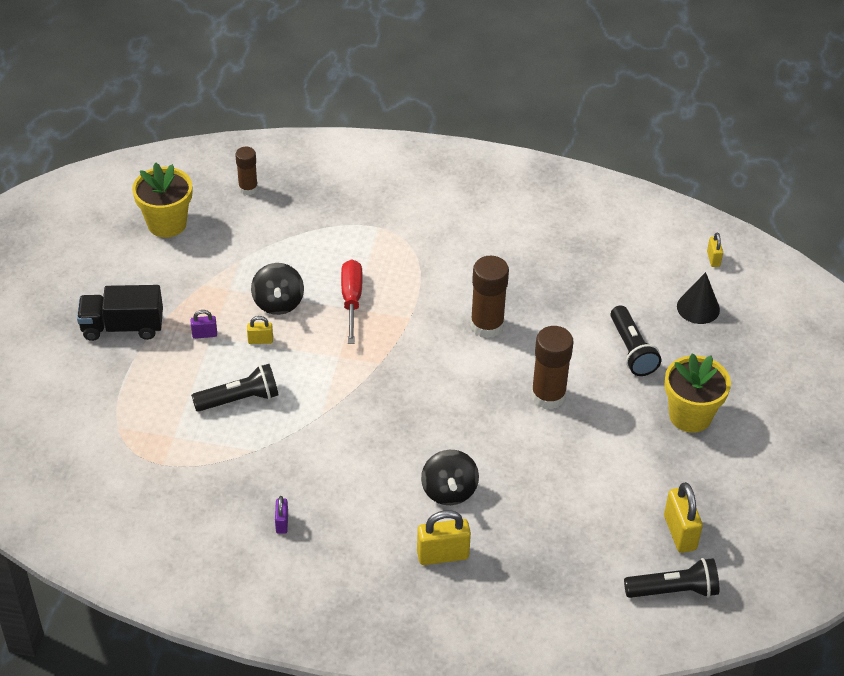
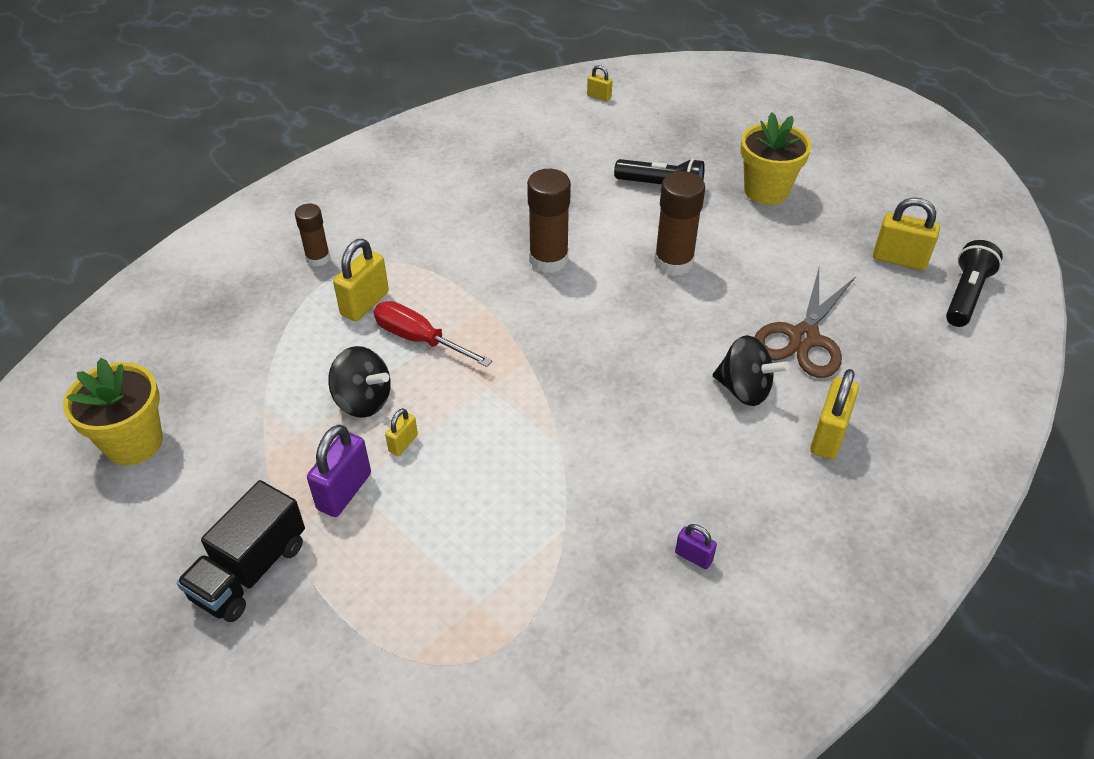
camera: 55 degrees left, 0 degrees up
purple padlock [191,310,217,339] -> purple padlock [307,425,371,517], size x1.84
black flashlight [191,364,279,412] -> none
brown glue stick [235,147,258,195] -> brown glue stick moved to [295,204,330,266]
black cone [677,272,720,324] -> none
none -> yellow padlock [333,239,389,321]
none -> brown scissors [754,269,855,378]

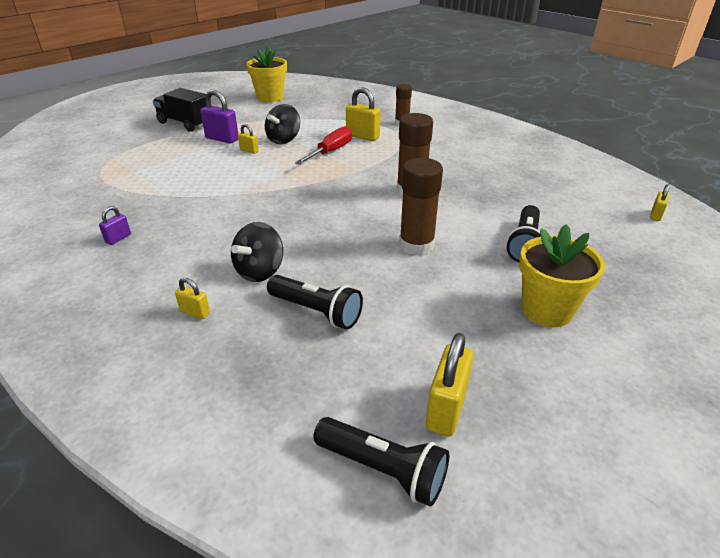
camera: 90 degrees right, 10 degrees down
brown scissors [754,269,855,378] -> black flashlight [267,275,363,329]
yellow padlock [810,369,859,459] -> yellow padlock [175,278,210,319], size x0.54

